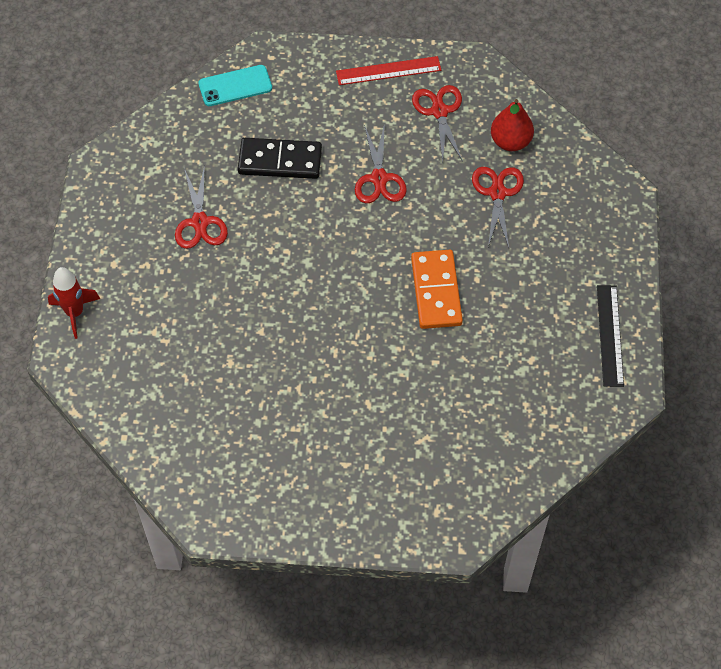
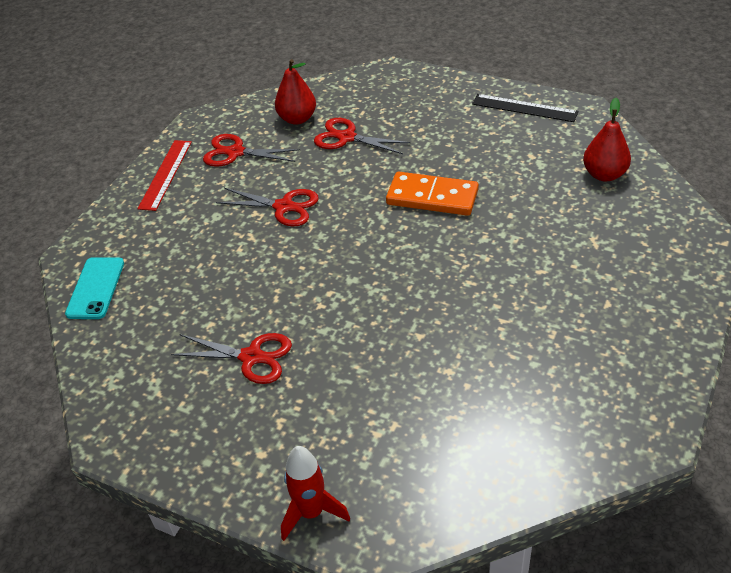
camera: 65 degrees left, 15 degrees down
black domino [238,138,322,179] -> none
none -> red pear [583,98,631,181]

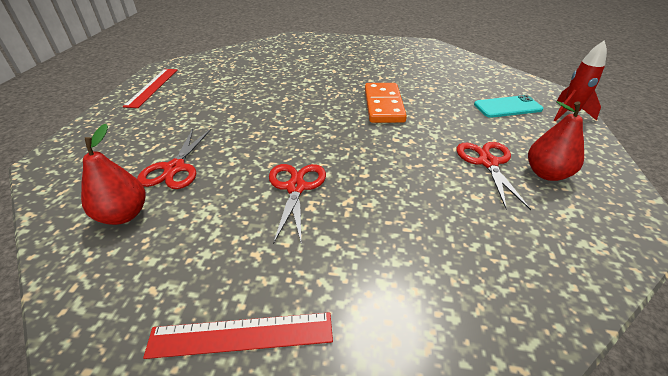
camera: 110 degrees left, 5 degrees down
turquoise phone [65,257,124,319] -> turquoise phone moved to [474,95,543,118]
red scissors [203,134,300,167] -> none
orange domino [386,172,479,216] -> orange domino moved to [365,83,407,123]
black ruler [472,94,578,122] -> red ruler [123,69,177,108]
red pear [583,98,631,181] -> red pear moved to [528,101,584,181]

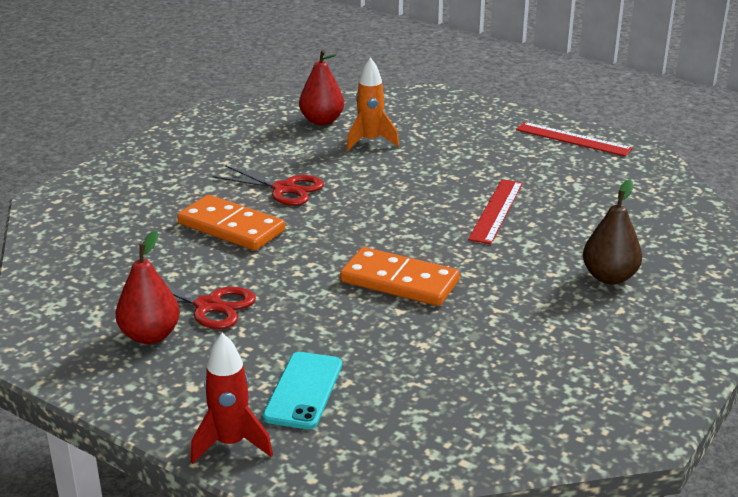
camera: 115 degrees right, 10 degrees down
red scissors [137,129,211,189] -> orange rocket [346,57,399,150]
red ruler [143,312,333,359] -> red ruler moved to [468,179,523,244]
none -> orange domino [177,195,285,251]
none -> brown pear [583,180,642,284]

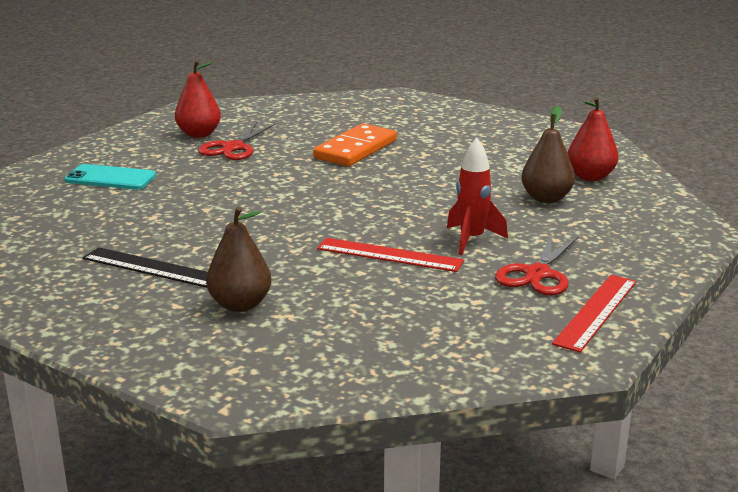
camera: 90 degrees right, 5 degrees down
red rocket [190,333,273,464] -> red rocket moved to [447,137,508,255]
red scissors [212,165,324,206] -> red scissors moved to [495,233,578,295]
orange domino [340,247,460,306] -> none
orange rocket [346,57,399,150] -> brown pear [521,106,575,203]
none -> black ruler [83,247,208,288]

